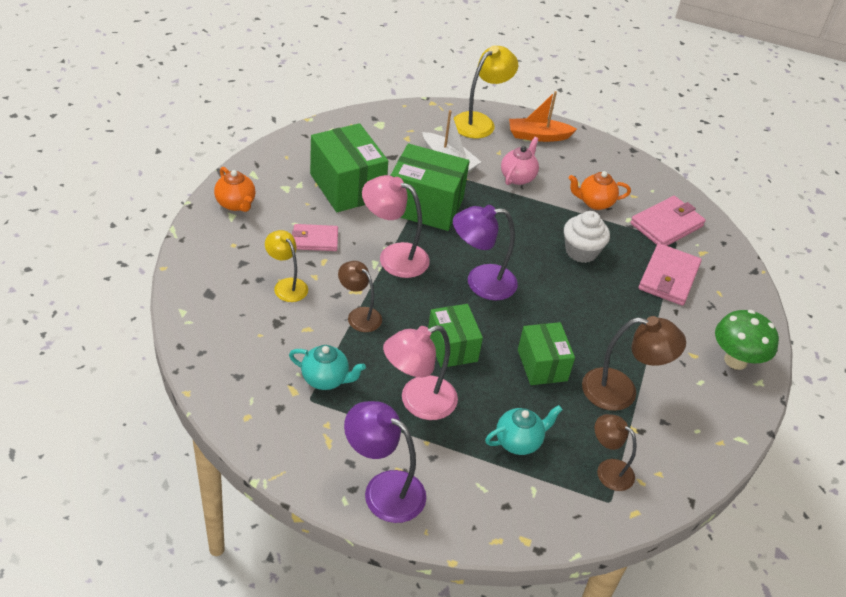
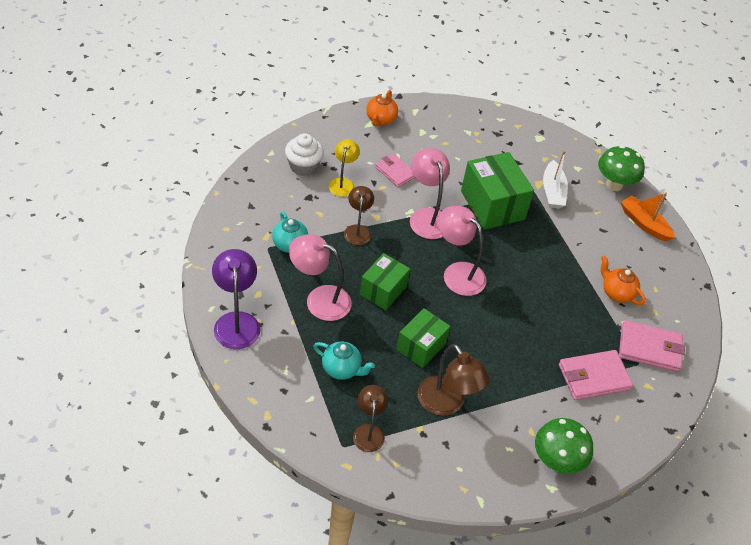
camera: 50 degrees right, 5 degrees up
green box [310,123,388,212] -> none
purple lamp [453,205,518,300] -> pink lamp [438,206,486,296]
yellow lamp [454,46,518,138] -> green mushroom [598,146,645,191]
pink teapot [501,137,539,185] -> none
white cupcake [564,211,610,263] -> white cupcake moved to [285,133,324,176]

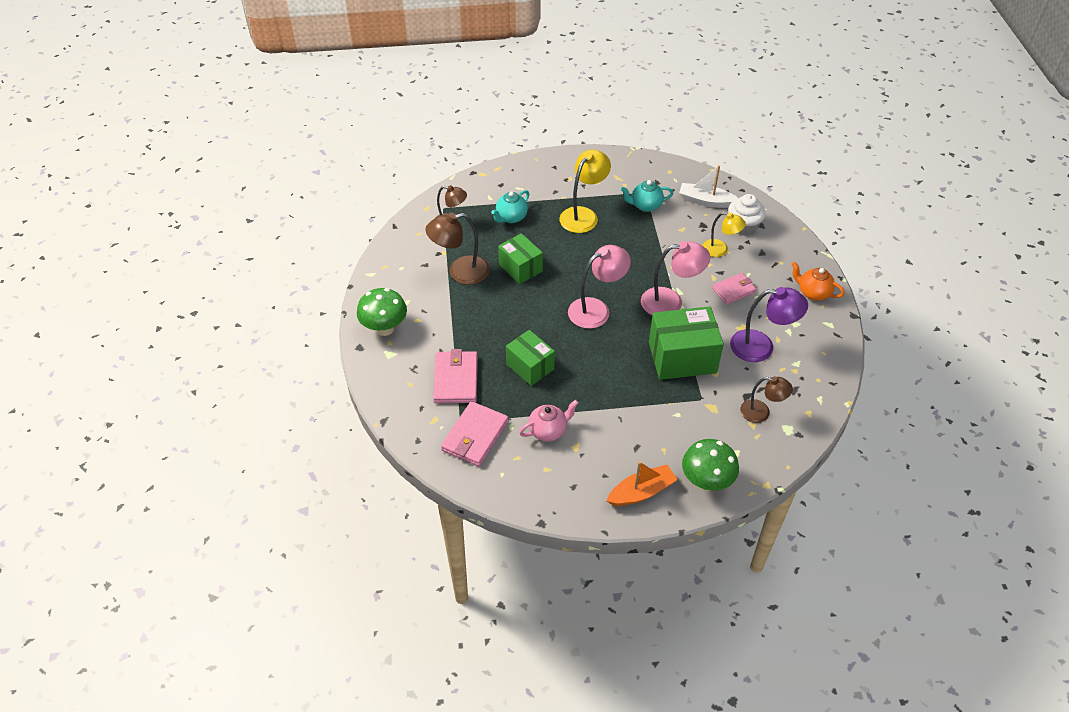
camera: 110 degrees right, 0 degrees up
purple lamp [212,249,260,349] -> purple lamp moved to [730,287,808,362]
pink lamp [289,234,352,321] -> yellow lamp [559,149,611,233]
brown lamp [344,186,374,245] -> brown lamp moved to [740,376,793,423]
green box [360,253,410,310] -> green box moved to [506,330,555,386]
white boat [543,151,568,208] -> white boat moved to [679,165,738,208]
orange teapot [601,255,646,305] -> pink teapot [519,400,579,442]

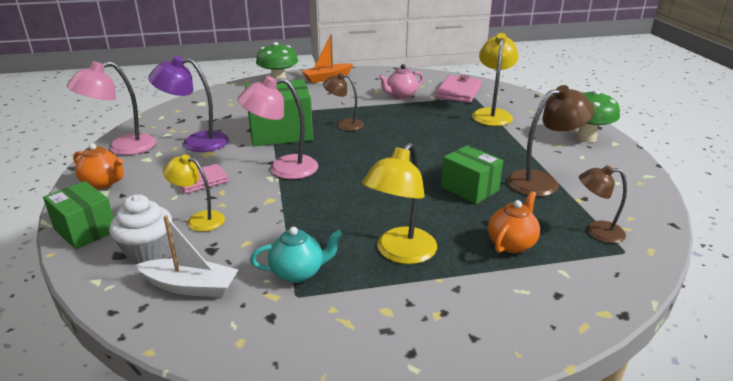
camera: 175 degrees right, 20 degrees down
pink wallet [433,349,478,403] -> yellow lamp [472,33,519,126]
turquoise teapot [491,190,529,223] -> orange teapot [488,191,540,253]
green box [506,330,555,386] -> green box moved to [43,181,113,249]
pink lamp [568,245,631,329] -> pink lamp moved to [67,61,157,155]
brown lamp [740,376,793,423] -> brown lamp moved to [323,73,364,131]

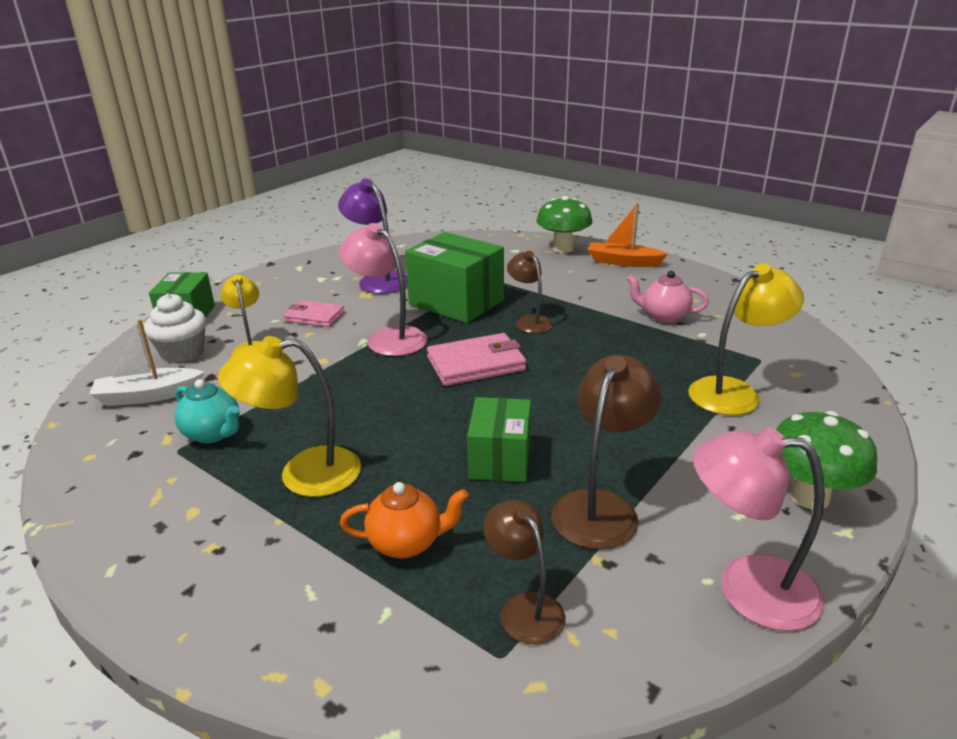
camera: 50 degrees right, 0 degrees up
pink lamp [67,61,157,155] -> pink lamp moved to [693,427,825,631]
orange teapot [73,143,124,189] -> none
white boat [135,215,238,297] -> white boat turned 105 degrees clockwise [89,319,205,406]
pink wallet [436,75,482,103] -> pink wallet moved to [427,333,526,386]
brown lamp [507,85,594,197] -> brown lamp turned 90 degrees counterclockwise [552,355,662,549]

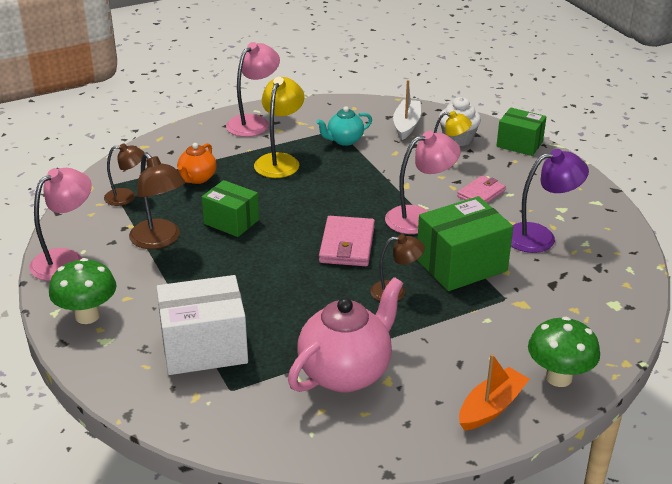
camera: 115 degrees right, 5 degrees up
pink teapot [627,271,709,323] -> pink teapot [288,277,403,392], size x1.87
yellow lamp [688,264,804,415] -> white box [156,275,248,375]
none -> pink lamp [226,42,280,137]

